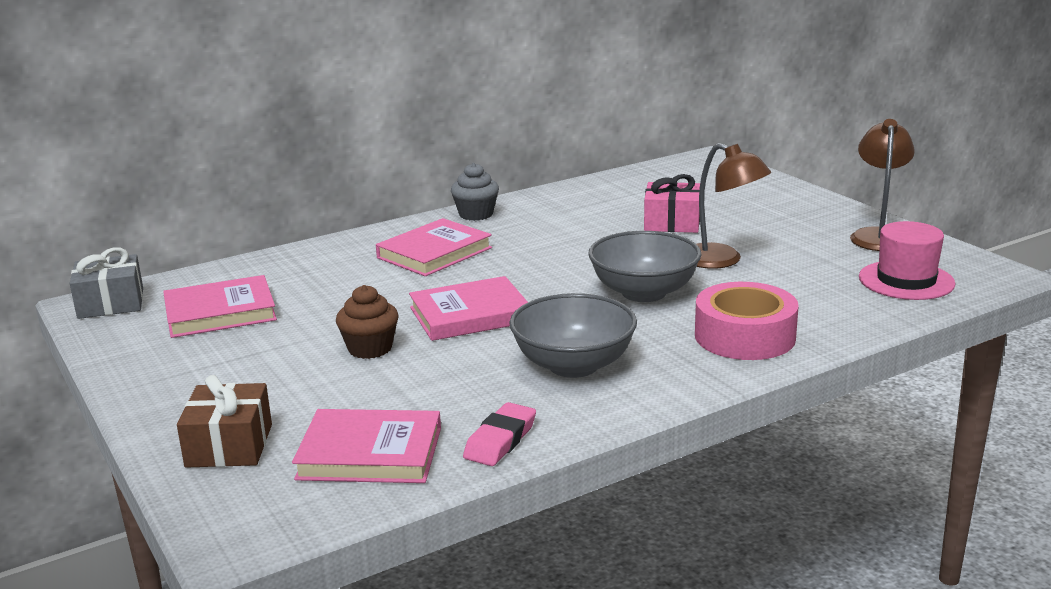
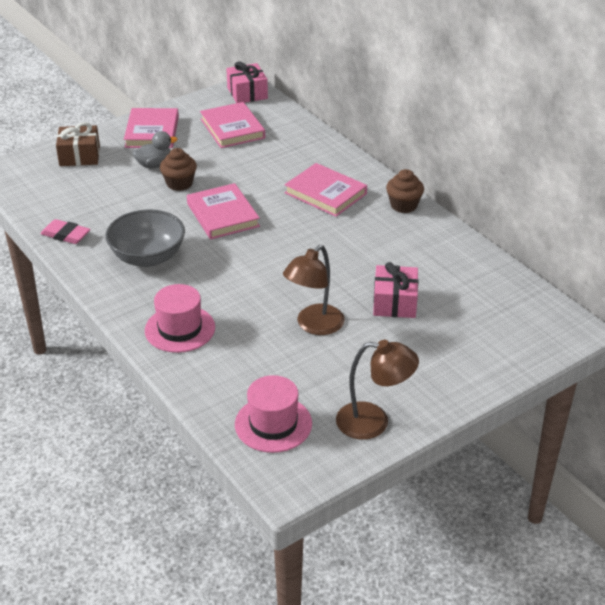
camera: 85 degrees right, 15 degrees up
grey gift [70,247,143,319] -> pink gift [226,61,268,103]
pink book [292,409,441,483] -> pink book moved to [124,108,179,148]
grey cupcake [451,163,499,221] -> brown cupcake [386,169,424,213]
grey bowl [588,231,702,302] -> none
pink tape [695,282,799,360] -> pink hat [145,284,215,353]
none -> grey duck [132,131,177,168]

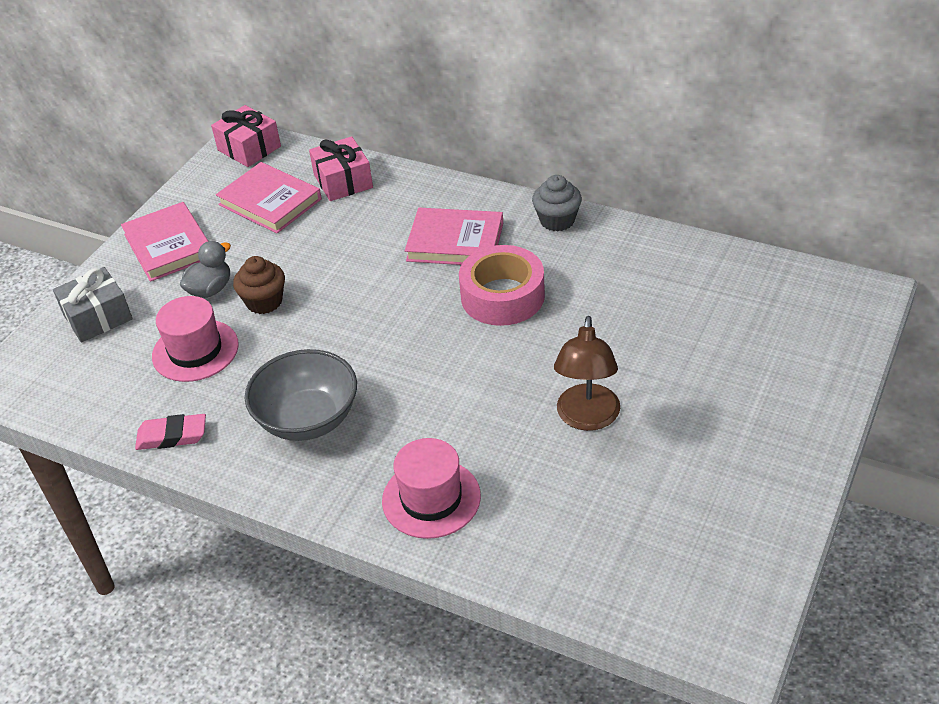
camera: 25 degrees left, 5 degrees up
brown gift [56,122,100,166] -> grey gift [53,267,133,343]
pink book [187,183,260,239] -> none
pink hat [235,375,312,453] -> pink hat moved to [152,296,239,382]
brown lamp [336,340,419,440] -> none
pink gift [373,262,418,318] -> pink gift moved to [309,136,373,201]
brown cupcake [386,169,424,213] -> grey cupcake [532,175,582,231]
none -> pink tape [459,245,545,326]

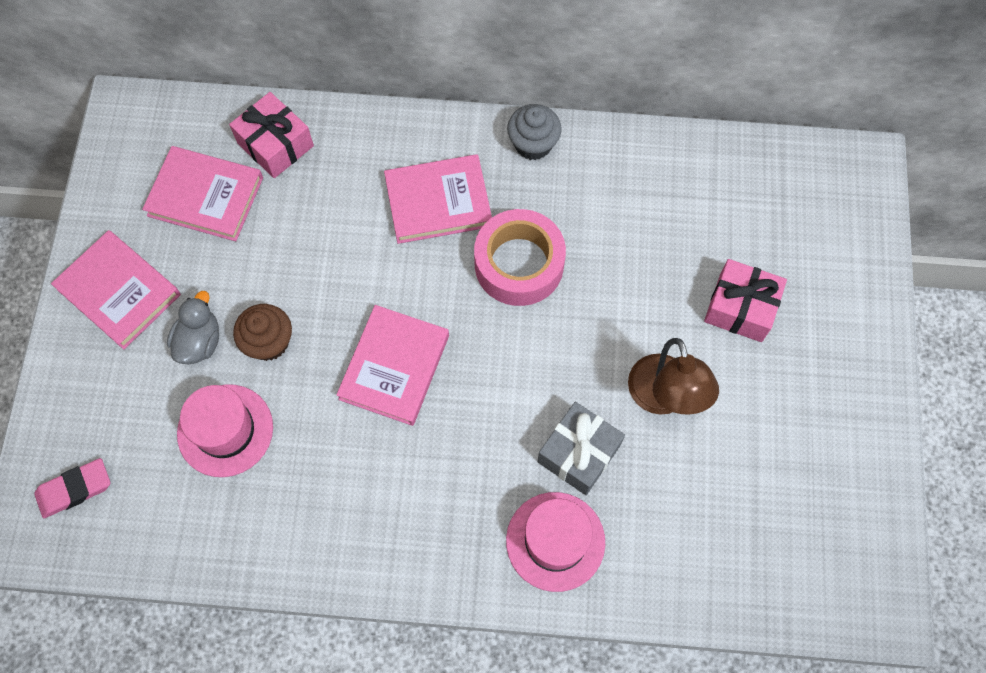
camera: 25 degrees left, 25 degrees up
grey gift [53,267,133,343] -> grey gift moved to [537,402,625,495]
pink eraser [135,414,206,450] -> pink eraser moved to [34,458,110,518]
pink gift [211,105,281,167] -> pink gift moved to [704,259,787,342]
grey bowl [245,349,357,441] -> none
none -> pink book [336,305,449,426]

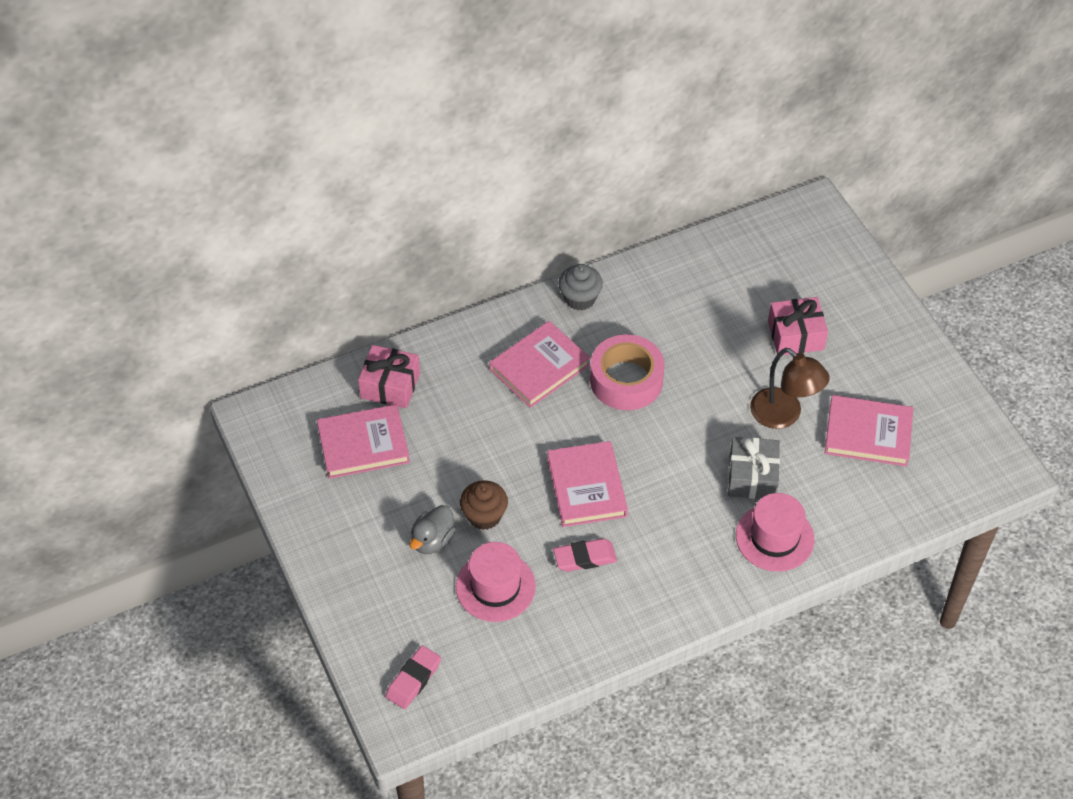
camera: 30 degrees left, 15 degrees down
pink book [51,230,181,349] -> pink book moved to [825,395,914,466]
grey duck [167,291,219,364] -> grey duck turned 135 degrees counterclockwise [410,505,456,554]
none -> pink eraser [553,539,617,572]

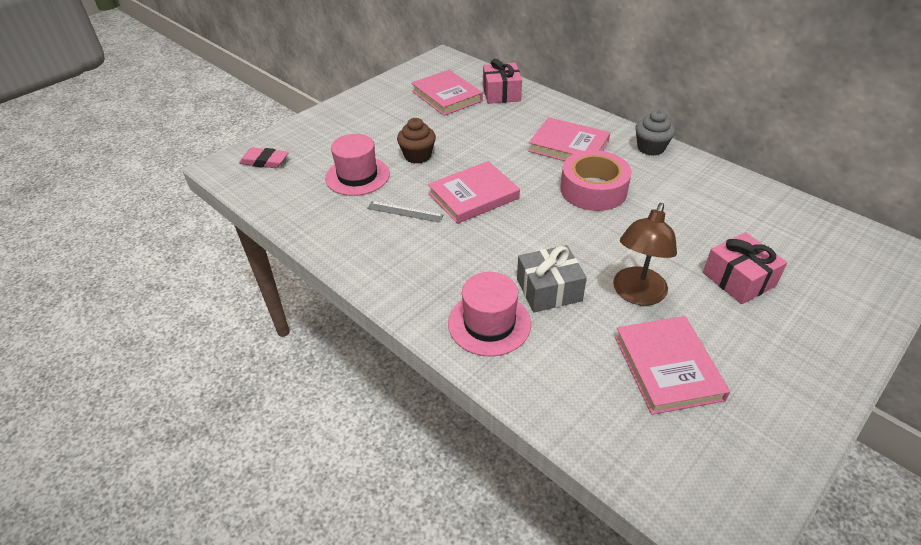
camera: 70 degrees right, 10 degrees down
grey duck [410,505,456,554] -> none
pink eraser [553,539,617,572] -> grey ruler [367,201,443,223]

